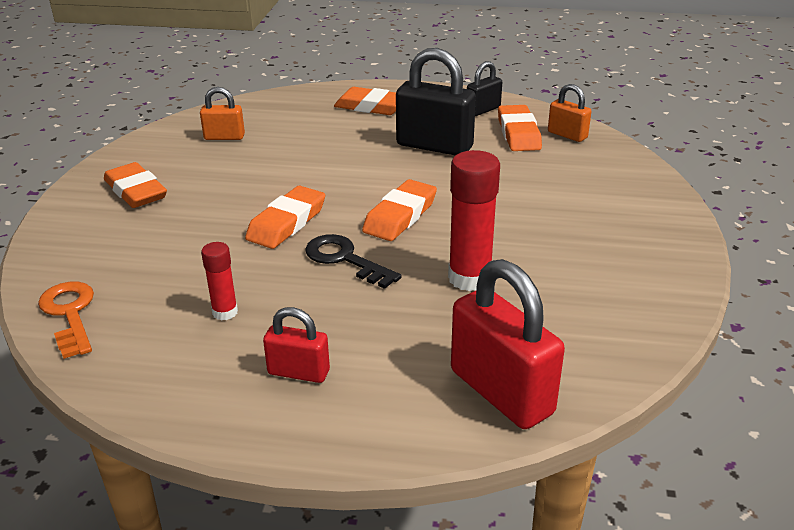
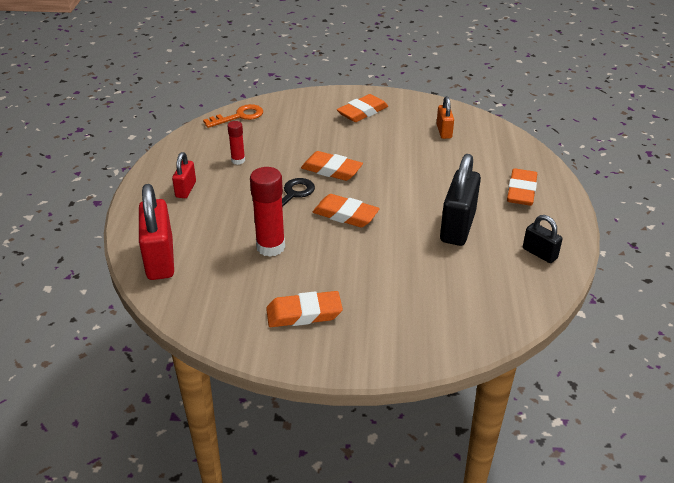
camera: 85 degrees right, 5 degrees up
red padlock [451,259,565,429] -> red padlock turned 60 degrees counterclockwise [139,184,174,280]
orange eraser [498,105,542,151] -> orange eraser moved to [266,291,343,327]
orange padlock [548,84,592,142] -> none

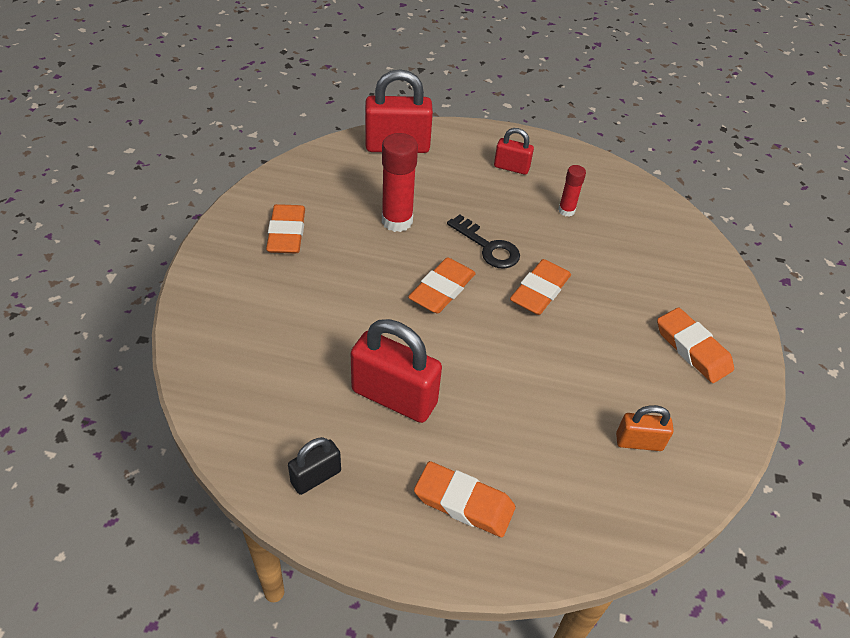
camera: 95 degrees right, 10 degrees up
orange key [203,104,263,128] -> none
black padlock [440,154,481,246] -> red padlock [351,319,442,423]

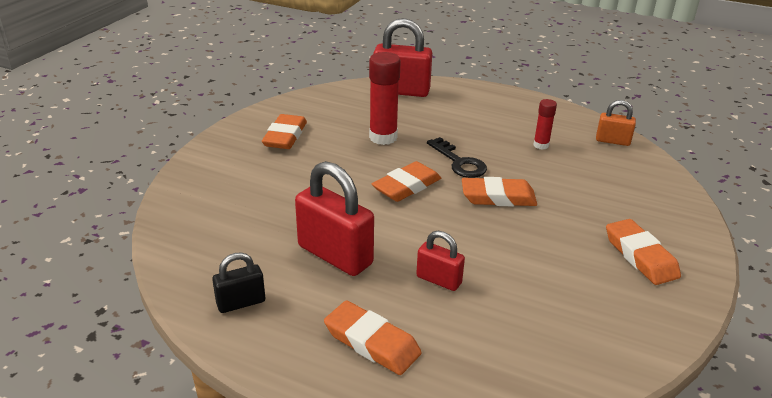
camera: 15 degrees right, 15 degrees down
red padlock [494,128,534,175] -> red padlock moved to [416,231,465,291]
orange eraser [510,259,571,315] -> orange eraser turned 45 degrees clockwise [462,177,537,207]
orange padlock [616,405,674,451] -> orange padlock moved to [596,100,636,146]

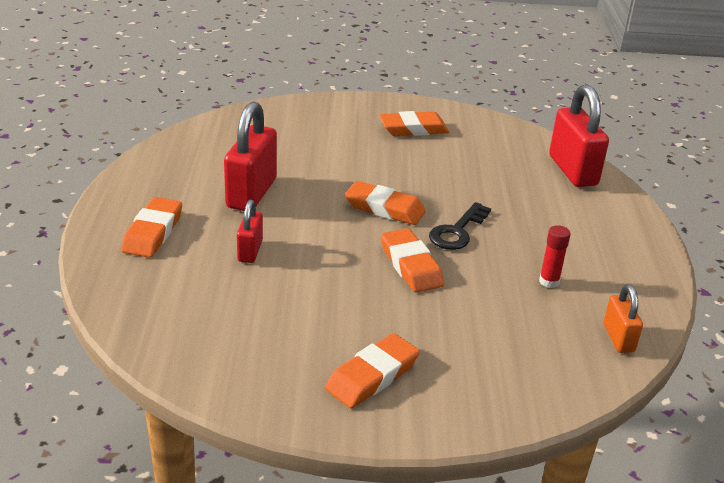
camera: 65 degrees right, 0 degrees up
black padlock [212,252,265,313] -> none
red glue stick [369,52,401,145] -> none

